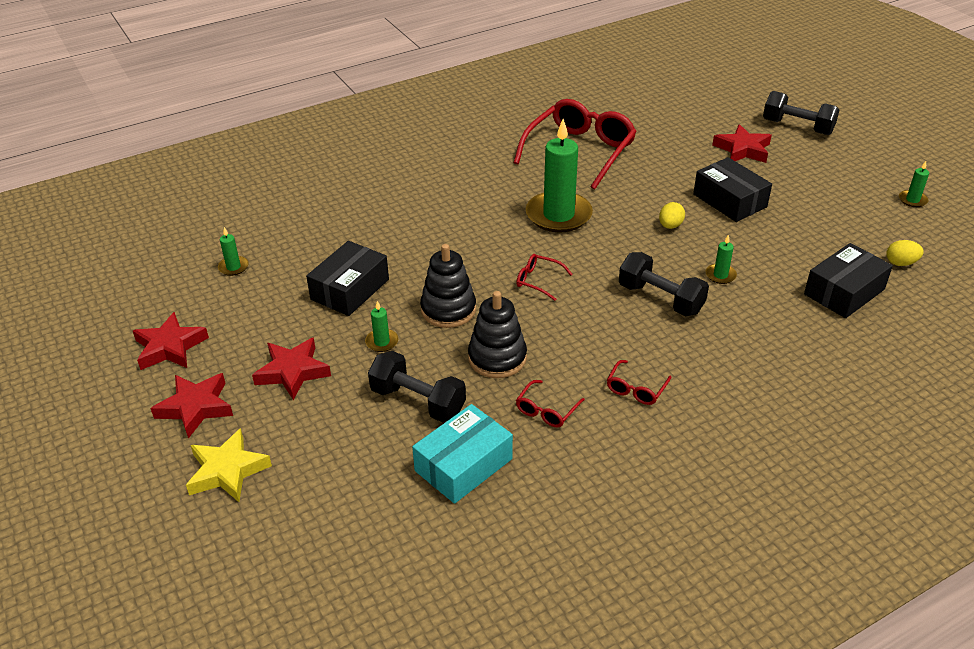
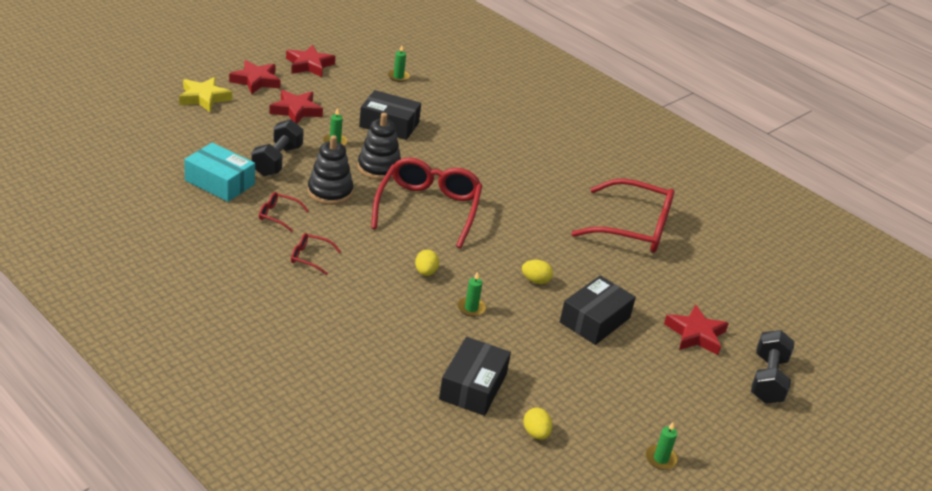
camera: 70 degrees right, 5 degrees down
red glasses [516,254,573,301] -> red glasses [371,157,482,248], size x2.37
green candle [526,119,593,233] -> none
black dumbbell [619,252,709,316] -> yellow egg [415,250,439,276]
black box [804,243,893,318] -> black box turned 75 degrees clockwise [439,337,511,416]

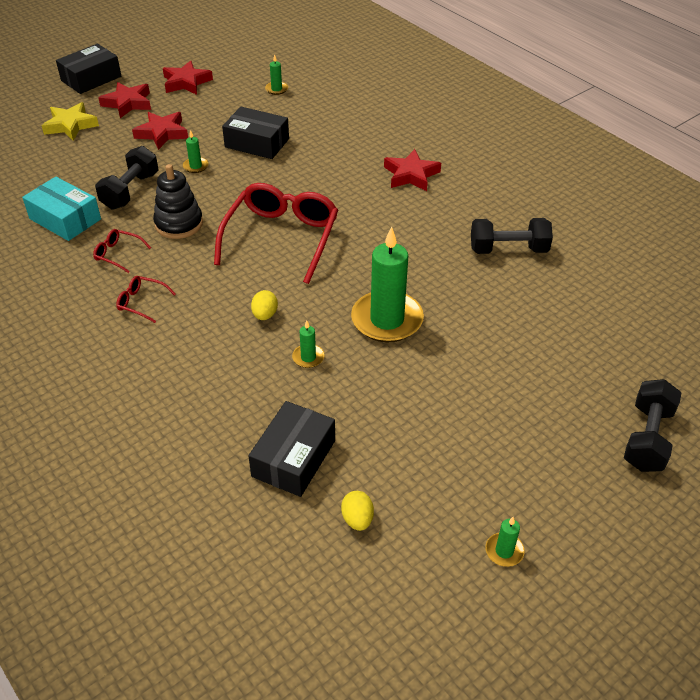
camera: 10 degrees right, 10 degrees up
black stacking toy [358,113,401,180] -> none
yellow egg [522,260,553,284] -> green candle [351,226,424,342]
black box [560,276,636,345] -> black box moved to [56,44,121,94]
red glasses [571,178,674,253] -> black dumbbell [471,218,553,254]
red star [664,304,729,355] -> red star moved to [384,149,441,191]

